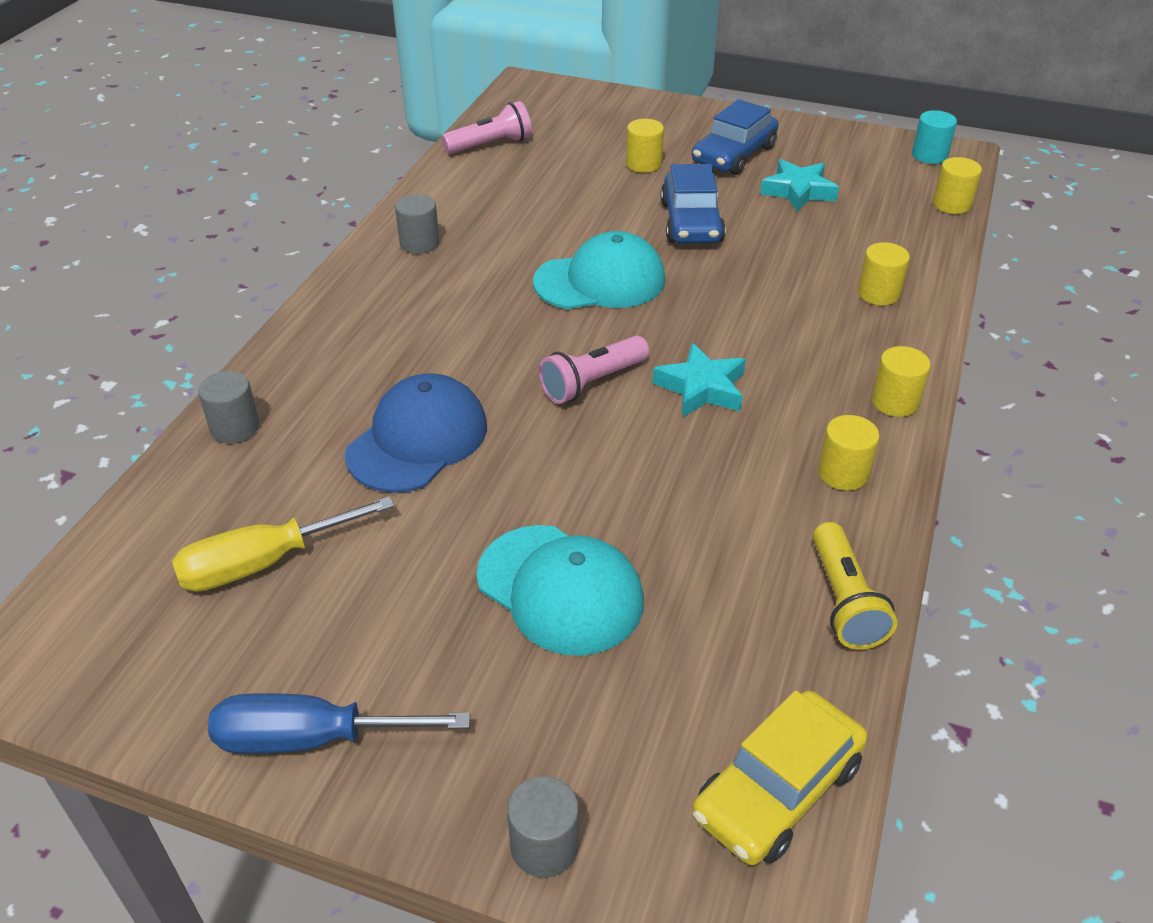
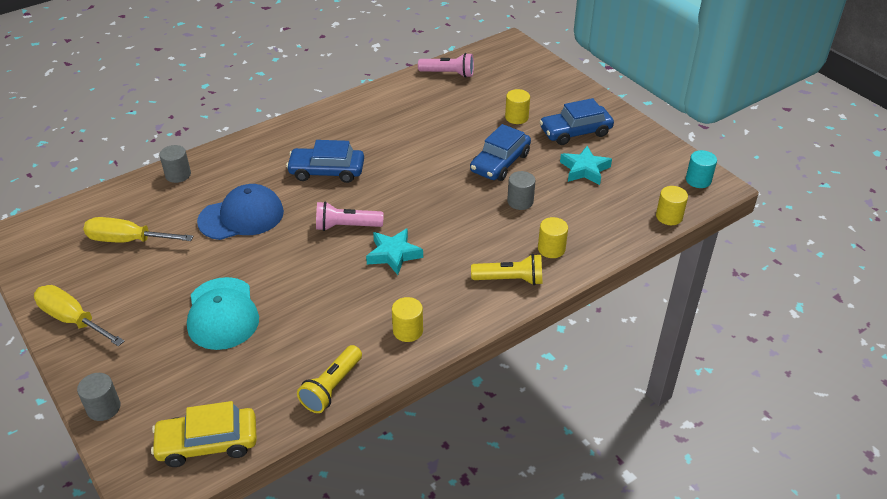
camera: 35 degrees right, 0 degrees up
blue screwdriver [208,693,471,754] -> yellow screwdriver [34,285,125,346]
grey cylinder [395,194,440,254] -> grey cylinder moved to [507,171,536,210]
turquoise cap [533,231,665,309] -> none
yellow cylinder [872,346,931,417] -> none
none -> blue car [286,140,364,183]
none -> yellow flashlight [471,254,543,285]

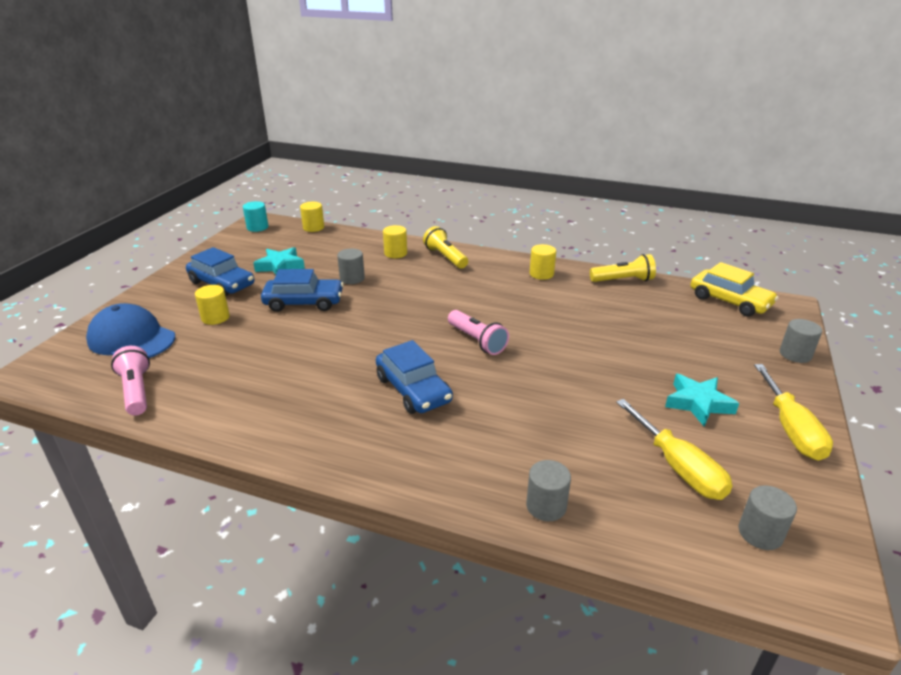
camera: 125 degrees left, 10 degrees down
turquoise cap [187,277,259,350] -> none
blue cap [197,184,284,240] -> blue cap moved to [86,303,175,358]
turquoise star [366,228,423,275] -> turquoise star moved to [665,374,739,427]
none -> grey cylinder [739,485,797,550]

